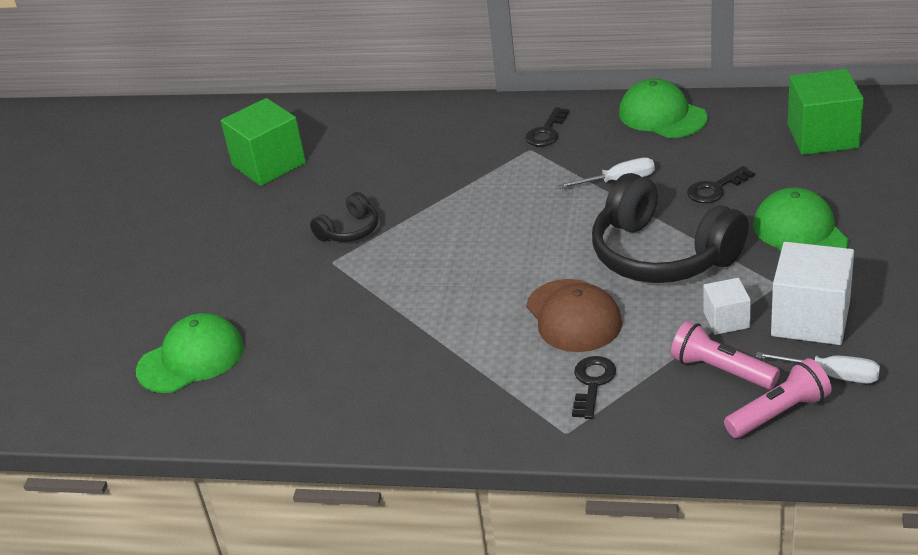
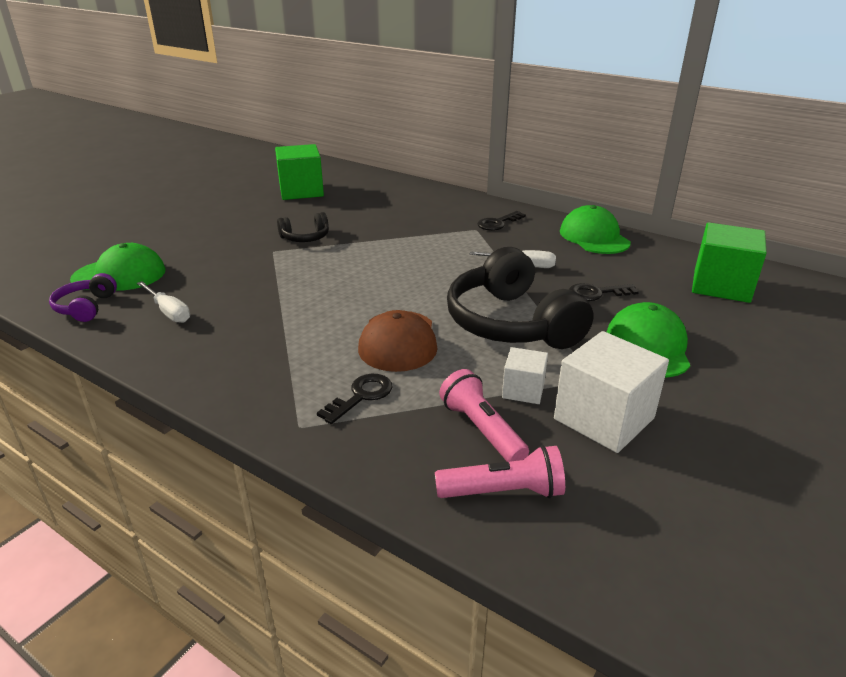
camera: 20 degrees right, 5 degrees down
white screwdriver [756,352,880,383] -> white screwdriver moved to [137,281,190,323]
none -> purple headphones [49,273,117,322]

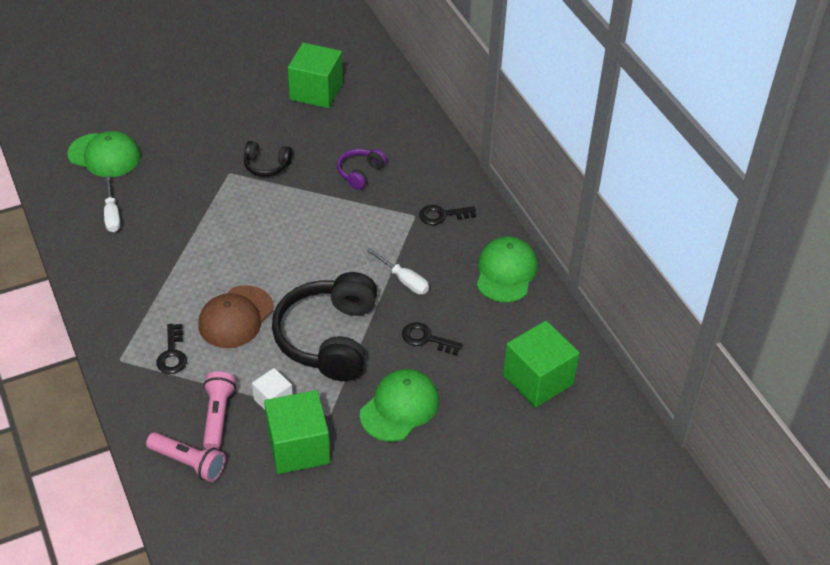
camera: 30 degrees right, 15 degrees up
purple headphones [49,273,117,322] -> purple headphones moved to [337,149,387,190]
black key [317,374,393,424] -> black key turned 105 degrees clockwise [156,324,187,374]
white cube [554,331,669,453] -> green cube [264,390,330,474]

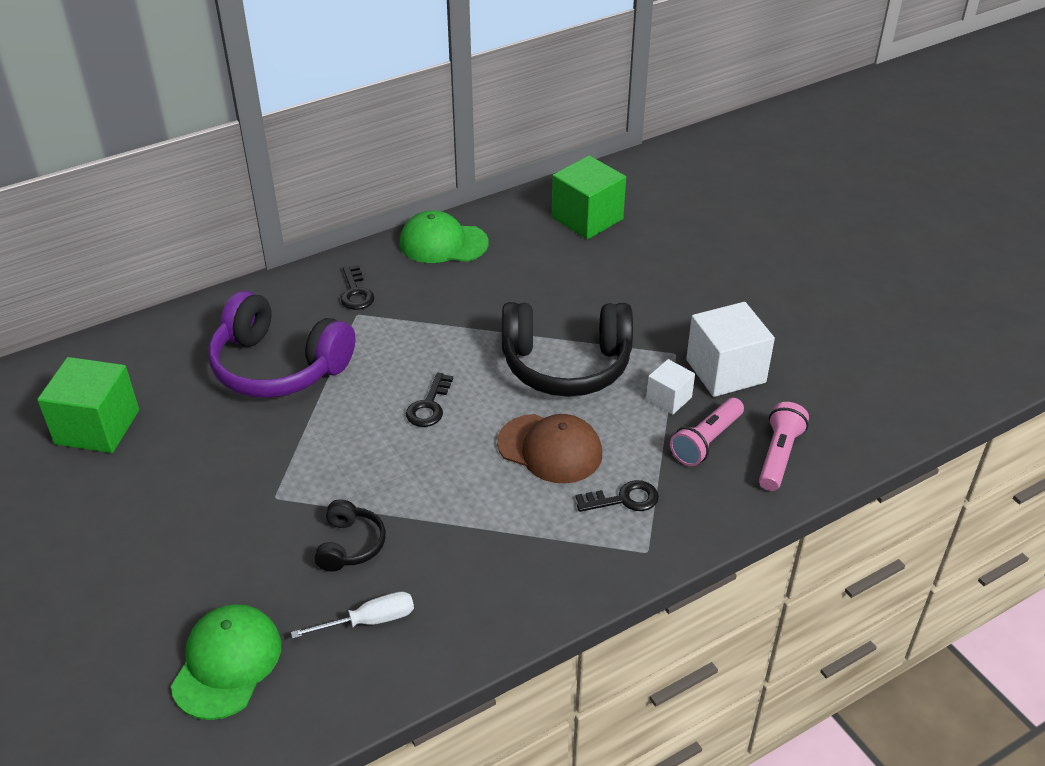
camera: 95 degrees left, 5 degrees down
pink flashlight [203,371,236,449] -> pink flashlight turned 45 degrees counterclockwise [670,398,744,466]
black headphones [244,141,293,177] -> black headphones moved to [315,499,386,571]
green cube [264,390,330,474] -> white cube [686,302,775,397]
purple headphones [337,149,387,190] -> purple headphones [208,291,355,398], size x2.10
green cap [360,369,439,442] -> none
white screwdriver [366,248,429,294] -> none
black key [402,322,463,356] -> black key moved to [406,373,453,427]

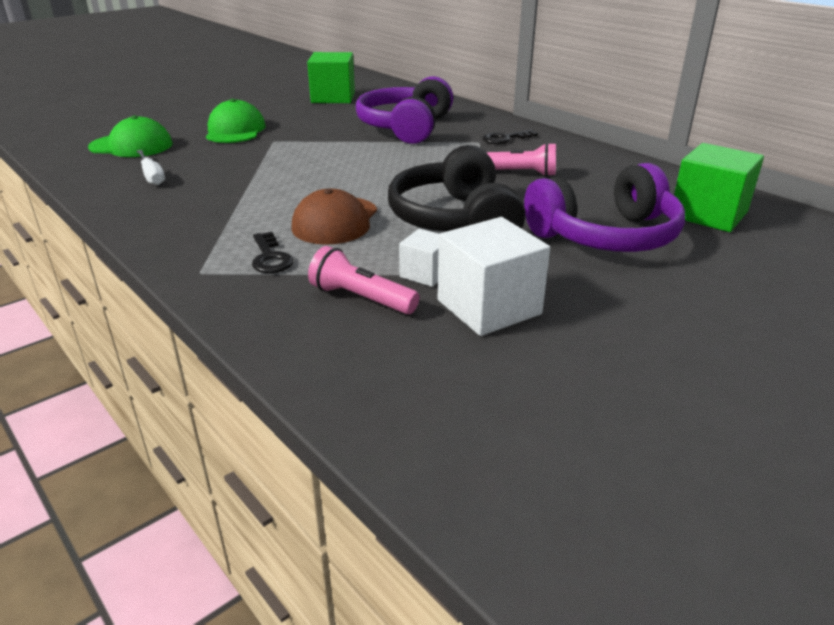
camera: 80 degrees right, 10 degrees down
black headphones [315,499,386,571] -> none
green cap [400,210,489,263] -> green cap moved to [206,99,265,143]
black key [406,373,453,427] -> none
pink flashlight [759,402,809,491] -> pink flashlight moved to [486,143,556,177]
none -> purple headphones [524,163,685,252]

